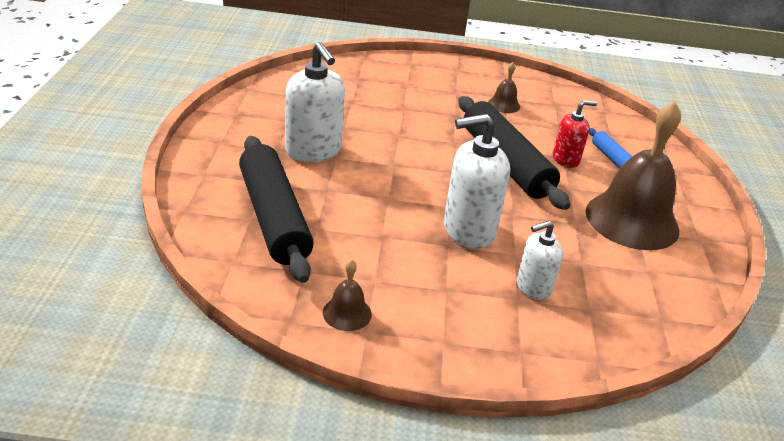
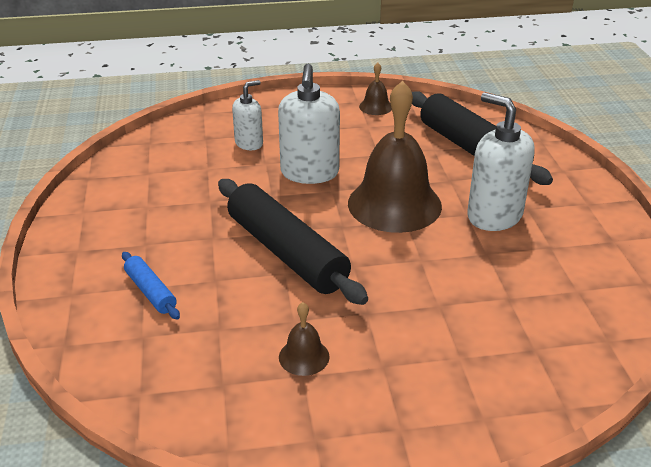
camera: 170 degrees right, 0 degrees up
white soap dispenser [444,114,510,249] -> white soap dispenser turned 120 degrees clockwise [278,64,340,184]
red soap dispenser [553,100,597,168] -> none
brown bell [585,101,681,250] -> brown bell moved to [348,81,442,233]

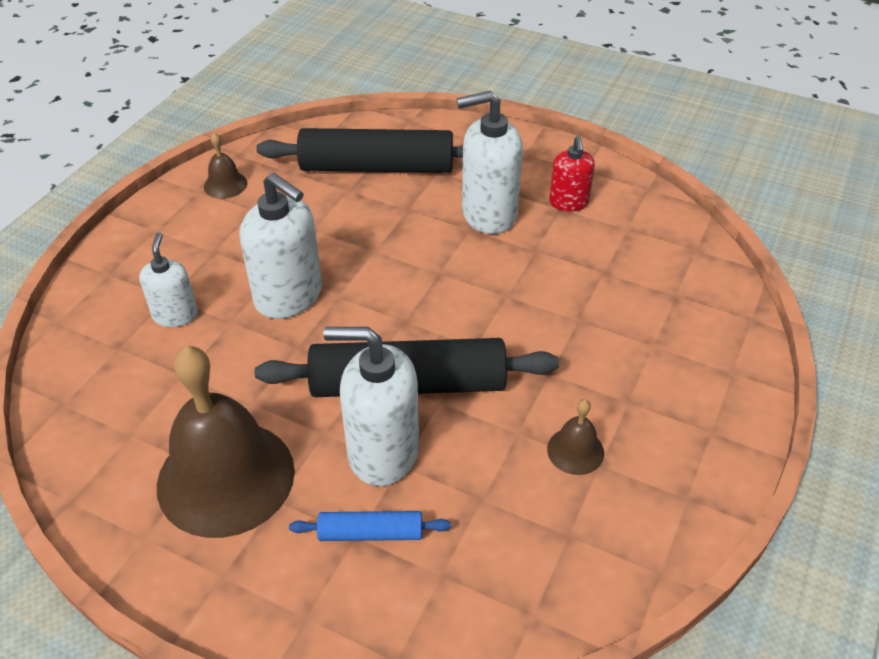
camera: 55 degrees left, 10 degrees up
brown bell [348,81,442,233] -> brown bell moved to [157,346,295,538]
none -> white soap dispenser [324,327,419,486]
none -> red soap dispenser [549,136,595,212]

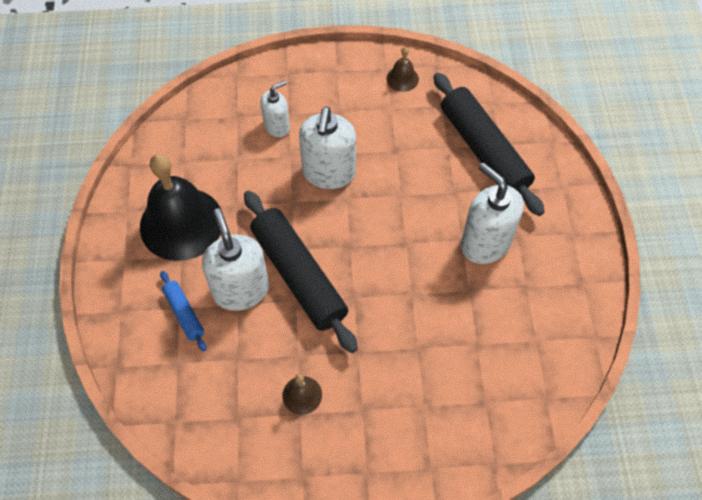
camera: 60 degrees right, 15 degrees up
brown bell [157,346,295,538] -> black bell [140,154,221,261]
red soap dispenser [549,136,595,212] -> none

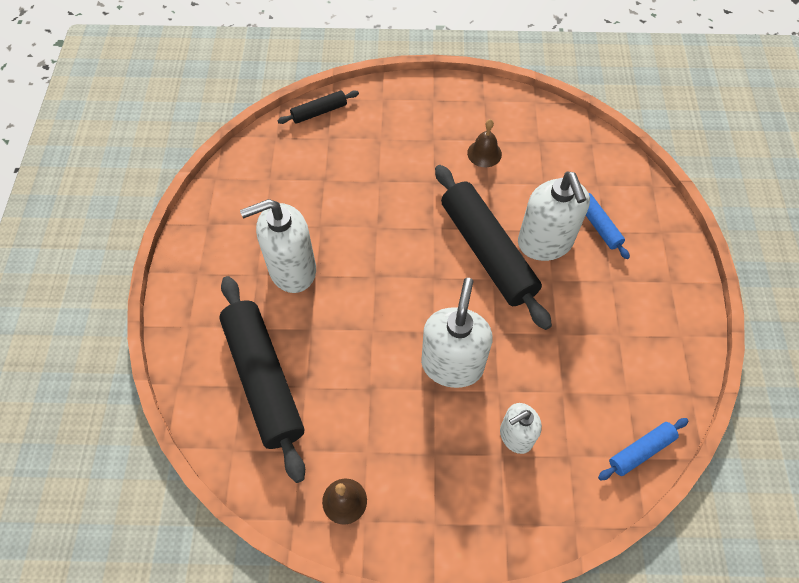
camera: 175 degrees left, 0 degrees up
black bell [140,154,221,261] -> none
white soap dispenser [461,163,524,264] -> white soap dispenser turned 105 degrees clockwise [240,199,316,293]
none -> black rolling pin [277,90,359,124]
none -> blue rolling pin [598,418,688,480]

